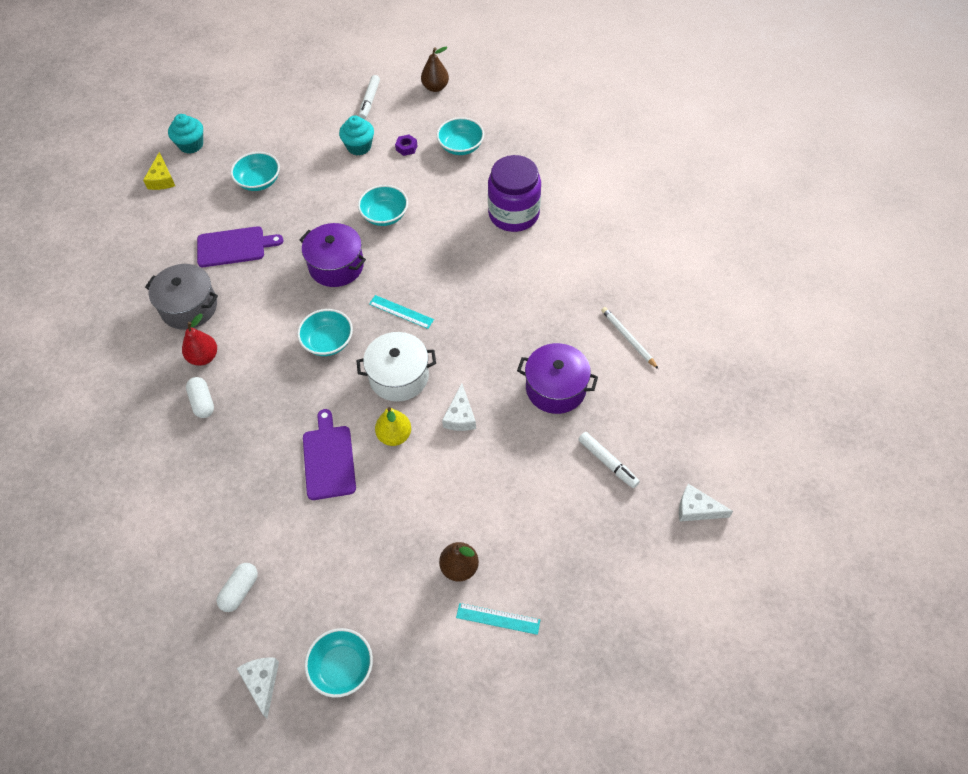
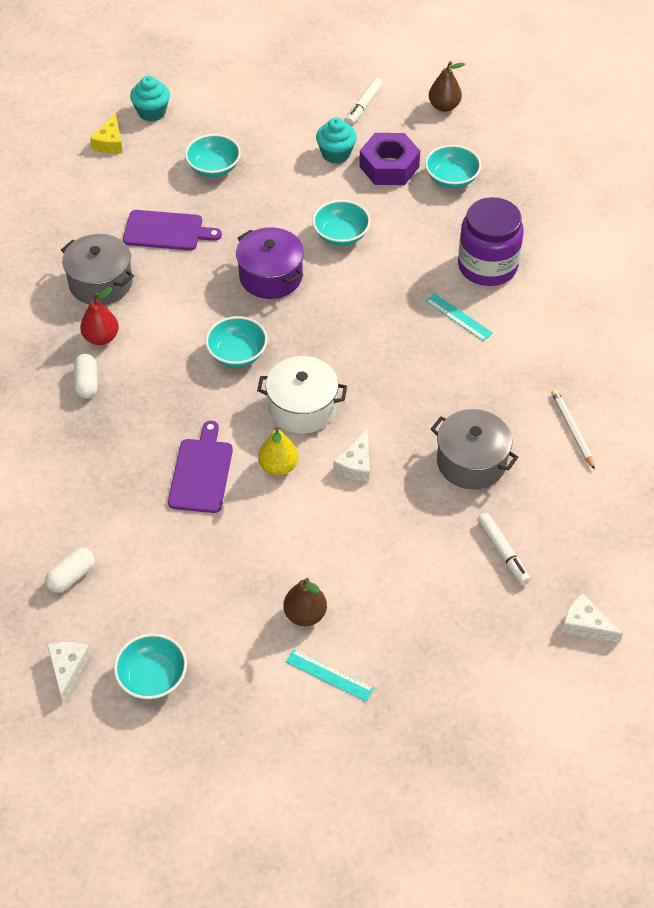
camera: 15 degrees right, 5 degrees down
turquoise ruler [369,295,434,329] -> turquoise ruler moved to [425,293,493,341]
purple nut [395,134,418,156] -> purple nut [359,133,420,185], size x2.29
purple pot [517,343,598,414] -> grey pot [431,409,518,490]

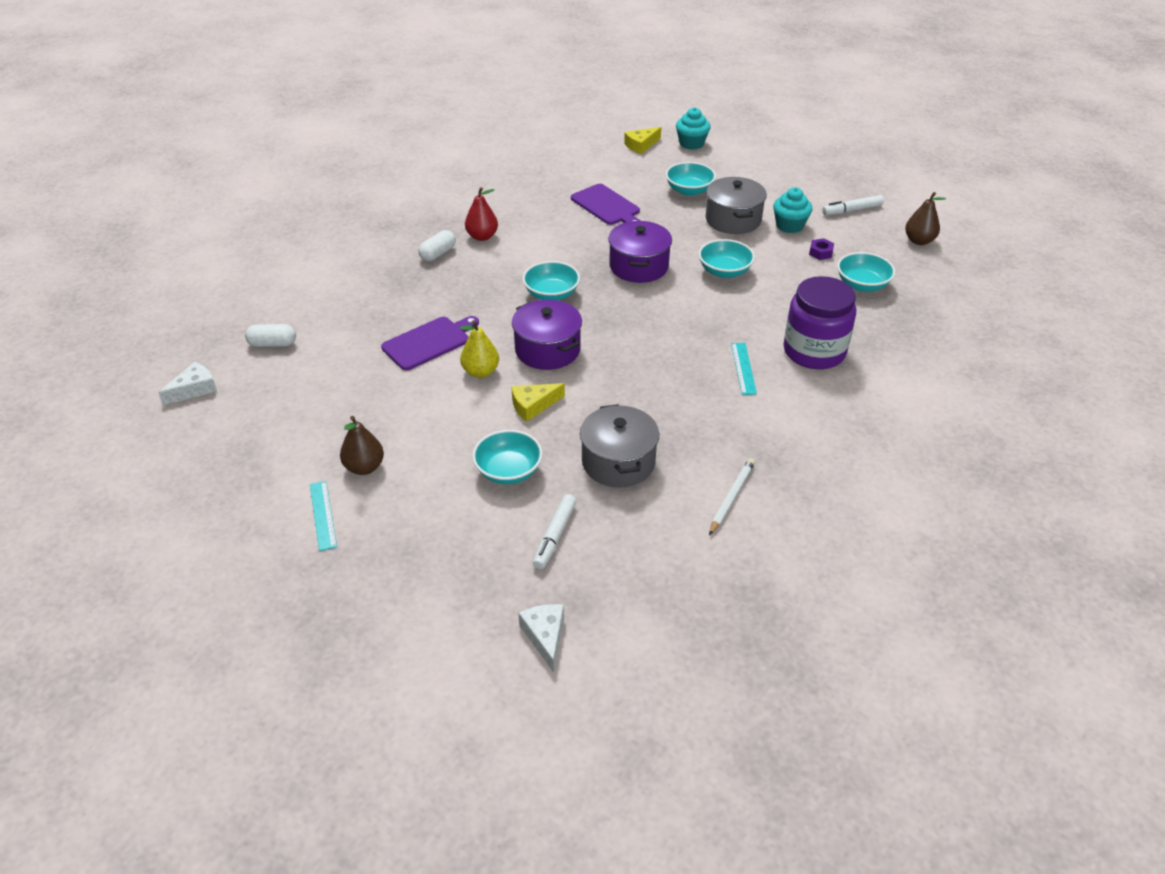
camera: 45 degrees right, 10 degrees down
grey pot [61,234,134,305] -> grey pot moved to [706,177,767,234]
turquoise bowl [114,633,187,700] -> turquoise bowl moved to [472,430,543,484]
white pot [257,356,347,434] -> purple pot [512,300,582,370]
white cheese [333,428,370,482] -> yellow cheese [511,383,565,422]
purple nut [359,133,420,185] -> purple nut [809,238,834,260], size x0.44

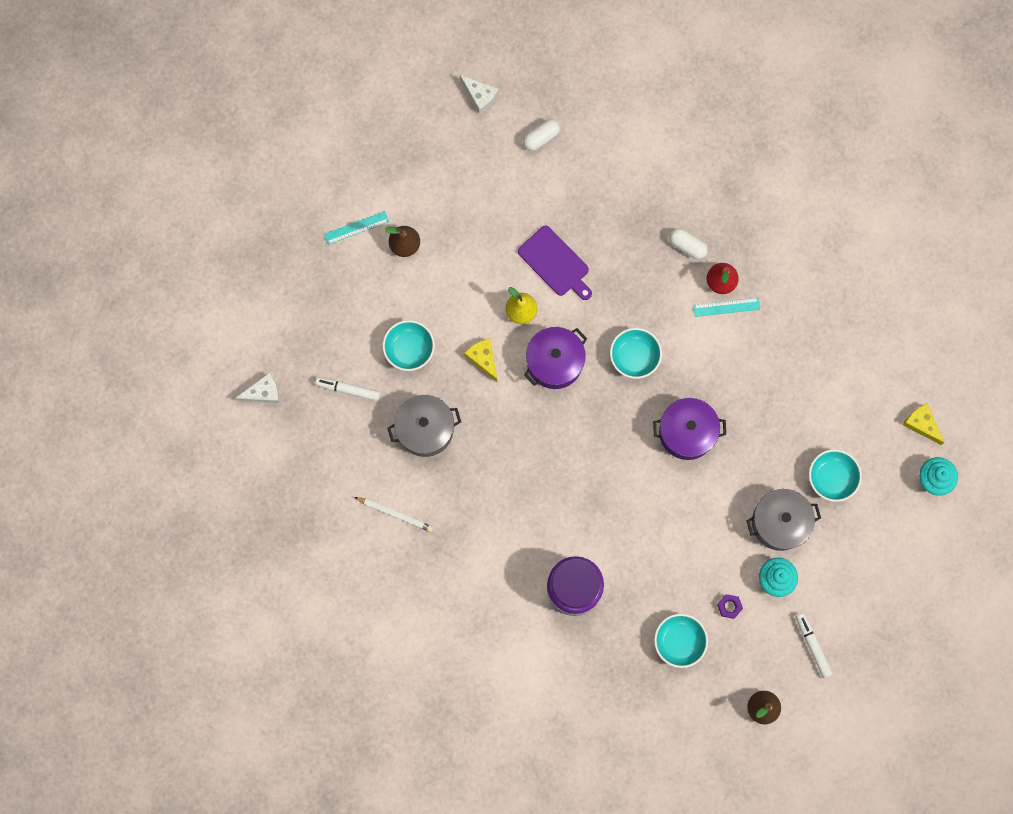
camera: 85 degrees right, 35 degrees up
white capsule [245,324,296,347] -> white capsule turned 60 degrees clockwise [523,119,560,151]
purple cutting board [571,184,641,225] -> none
turquoise bowl [698,239,755,278] -> none
turquoise ruler [731,343,757,395] -> turquoise ruler moved to [693,298,760,317]

